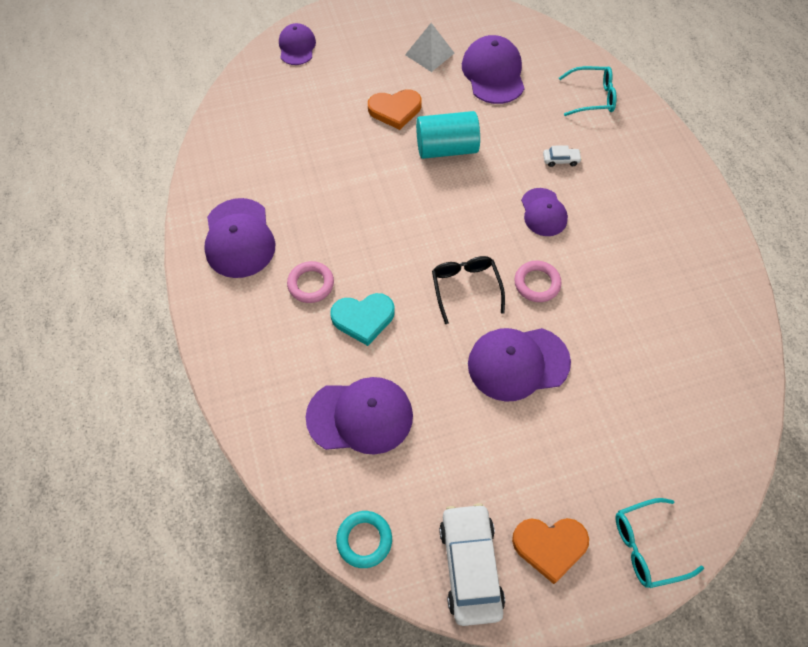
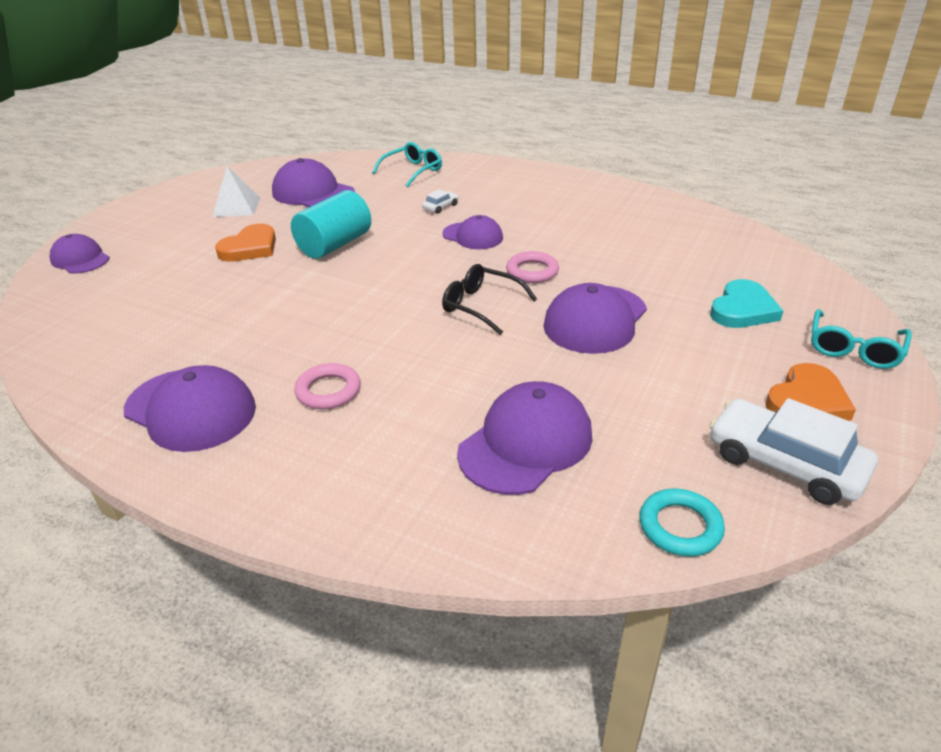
camera: 45 degrees left, 25 degrees down
turquoise heart [330,293,395,346] -> turquoise heart moved to [710,279,783,328]

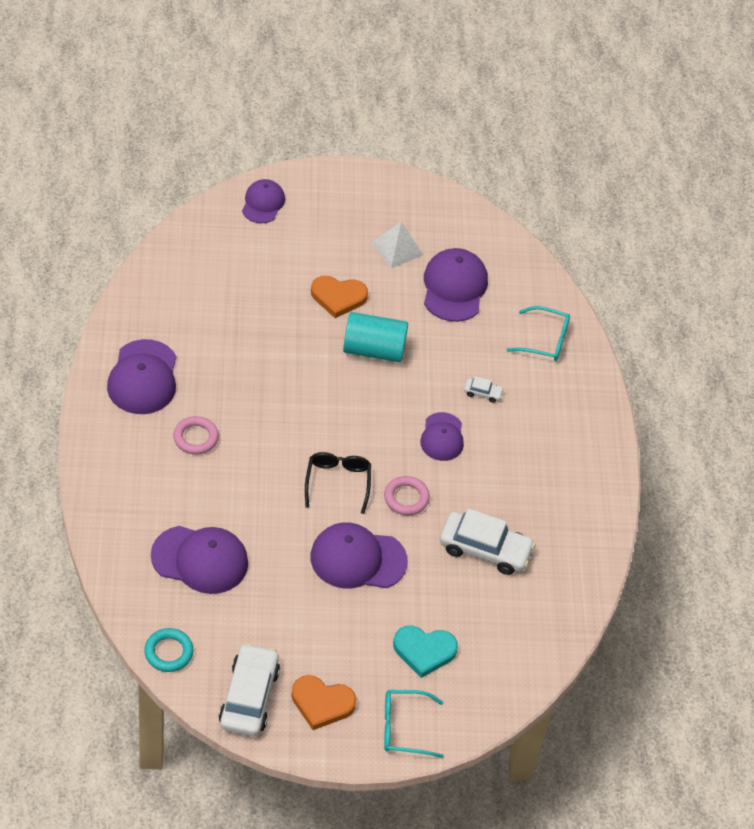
camera: 55 degrees right, 15 degrees up
none -> white car [440,508,535,575]

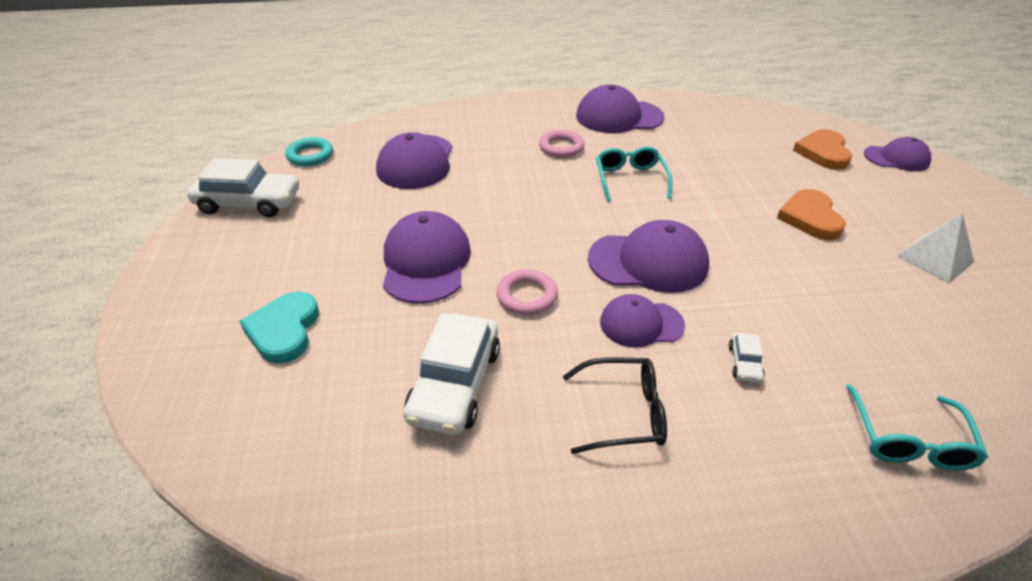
camera: 90 degrees right, 10 degrees down
orange heart [291,675,356,730] -> orange heart moved to [793,130,852,170]
black glasses [305,452,371,514] -> black glasses moved to [563,357,667,454]
turquoise cylinder [343,312,408,362] -> none
turquoise glasses [384,690,444,758] -> turquoise glasses moved to [596,146,672,202]
purple cap [424,248,488,322] -> purple cap moved to [588,220,709,293]

